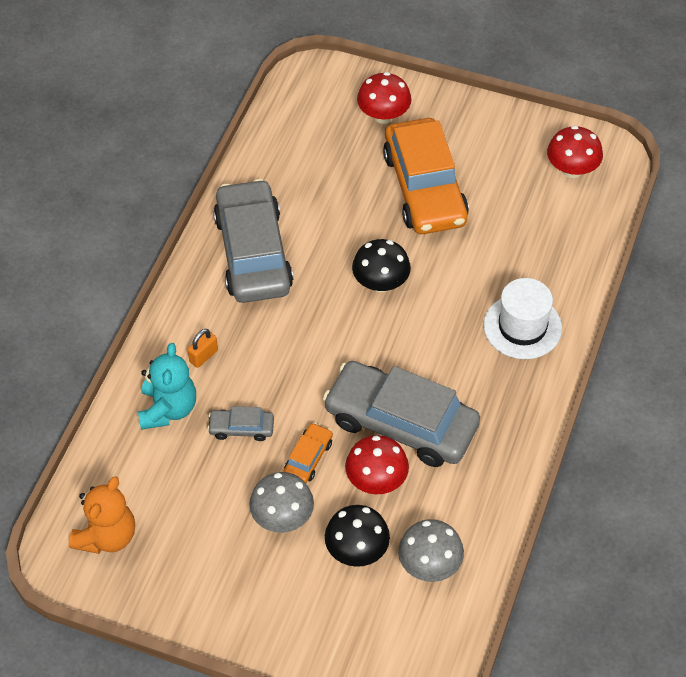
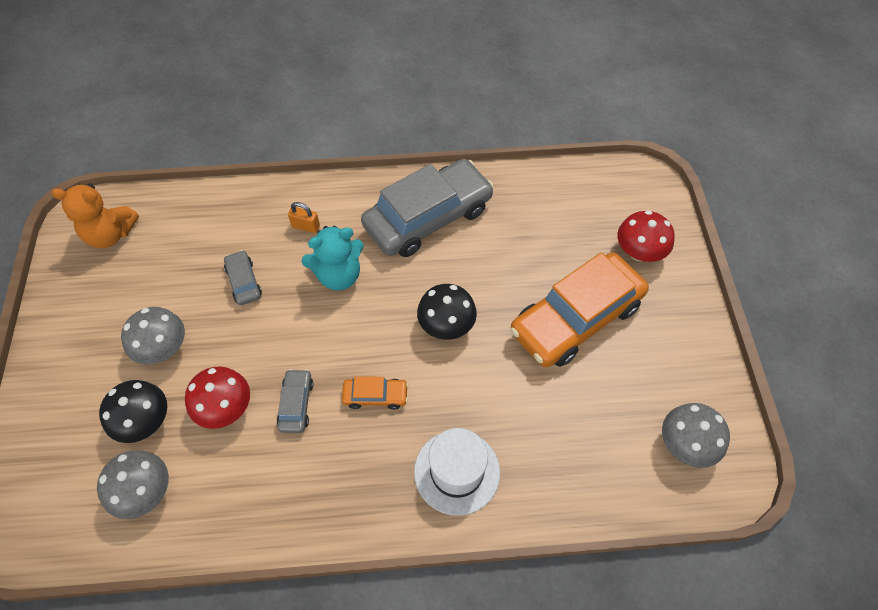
camera: 65 degrees right, 5 degrees up
turquoise teddy bear [138,343,196,430] -> turquoise teddy bear moved to [301,226,364,291]
orange car [283,423,333,483] -> orange car moved to [342,376,408,410]
grey car [323,361,480,467] -> grey car [277,369,314,433], size x0.43
red mushroom [547,126,603,178] -> grey mushroom [662,403,730,468]

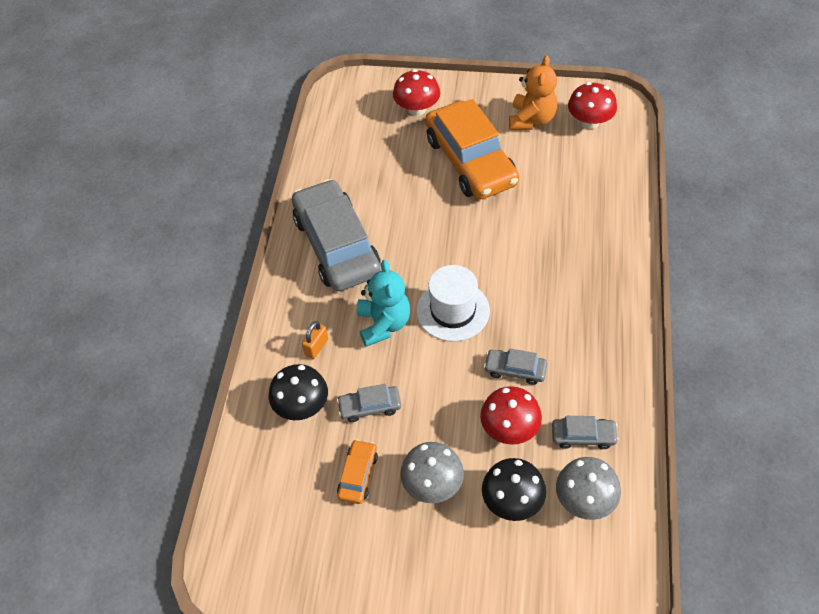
camera: 75 degrees left, 5 degrees down
orange teddy bear [51,183,139,248] -> orange teddy bear moved to [509,56,557,130]
orange car [342,376,408,410] -> orange car moved to [337,439,378,504]
white hat [414,428,500,516] -> white hat moved to [416,265,490,342]
black mushroom [417,284,477,340] -> black mushroom moved to [269,364,328,420]
grey mushroom [662,403,730,468] -> red mushroom [568,82,617,129]
none -> grey car [552,416,619,449]

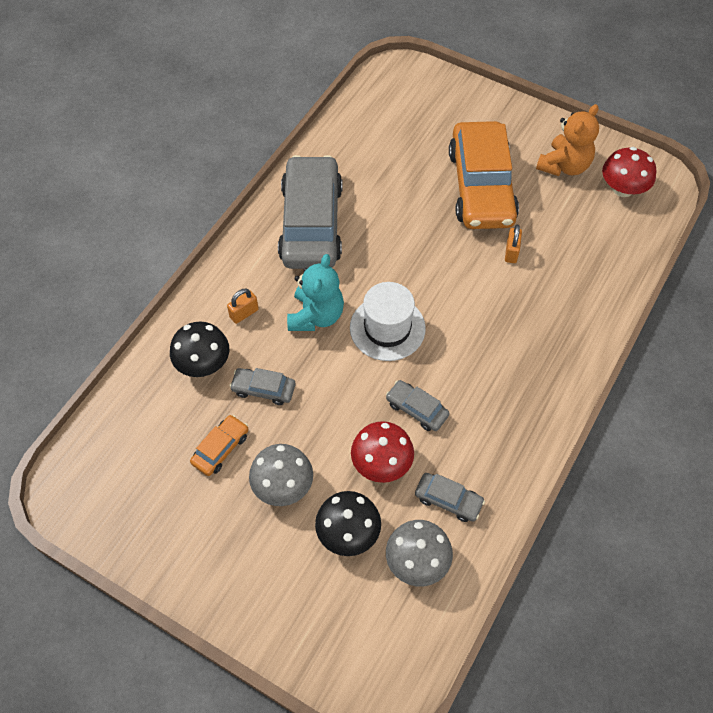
camera: 20 degrees right, 5 degrees up
red mushroom [393,69,440,116] -> none
none -> orange padlock [505,225,522,263]

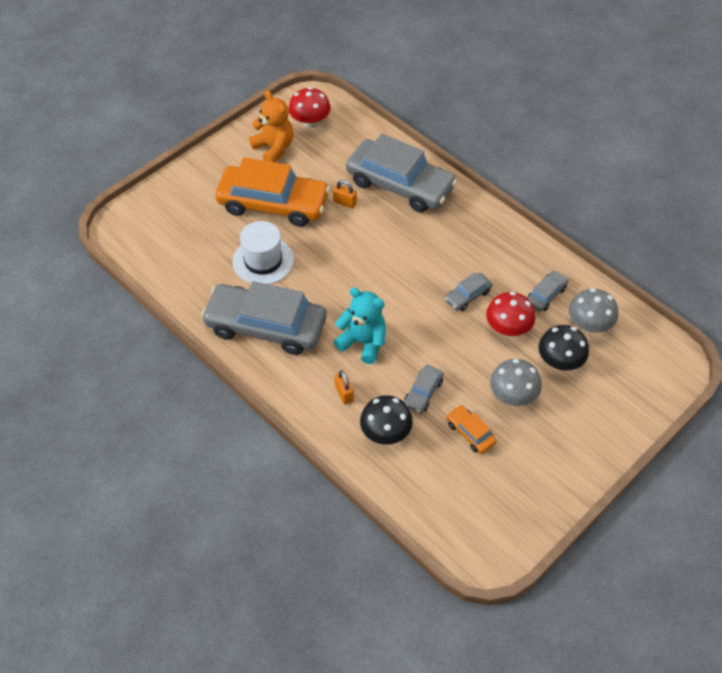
camera: 75 degrees left, 5 degrees down
white hat [350,282,426,361] -> white hat moved to [233,221,294,284]
none -> grey car [346,134,457,213]

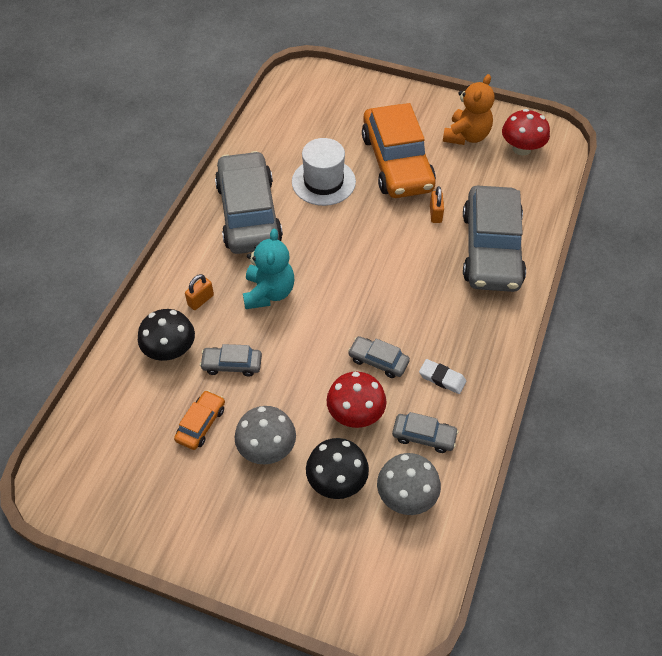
camera: 65 degrees right, 0 degrees up
none -> white eraser [419,359,466,394]

